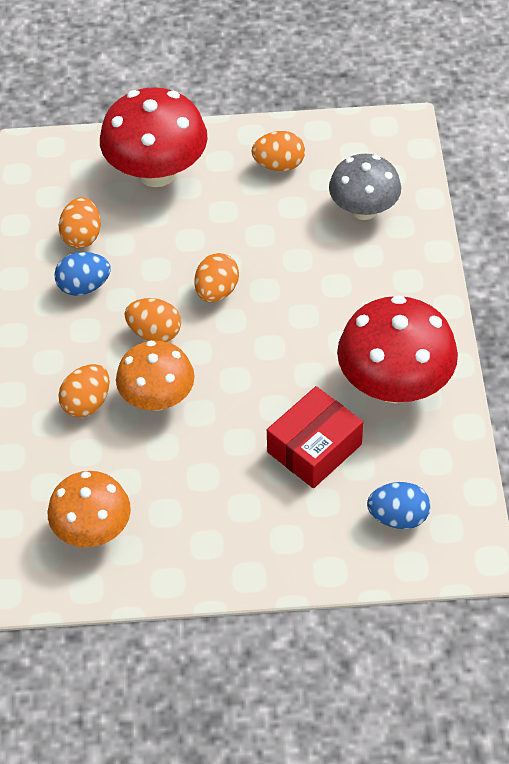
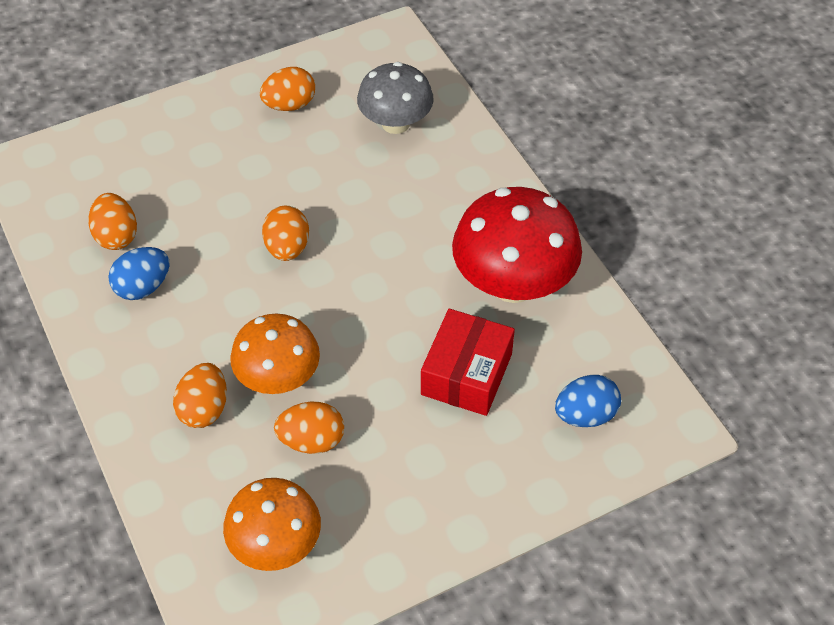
camera: 25 degrees left, 0 degrees up
red mushroom [100,87,207,187] -> none
orange egg [125,298,181,342] -> orange egg moved to [274,402,344,454]

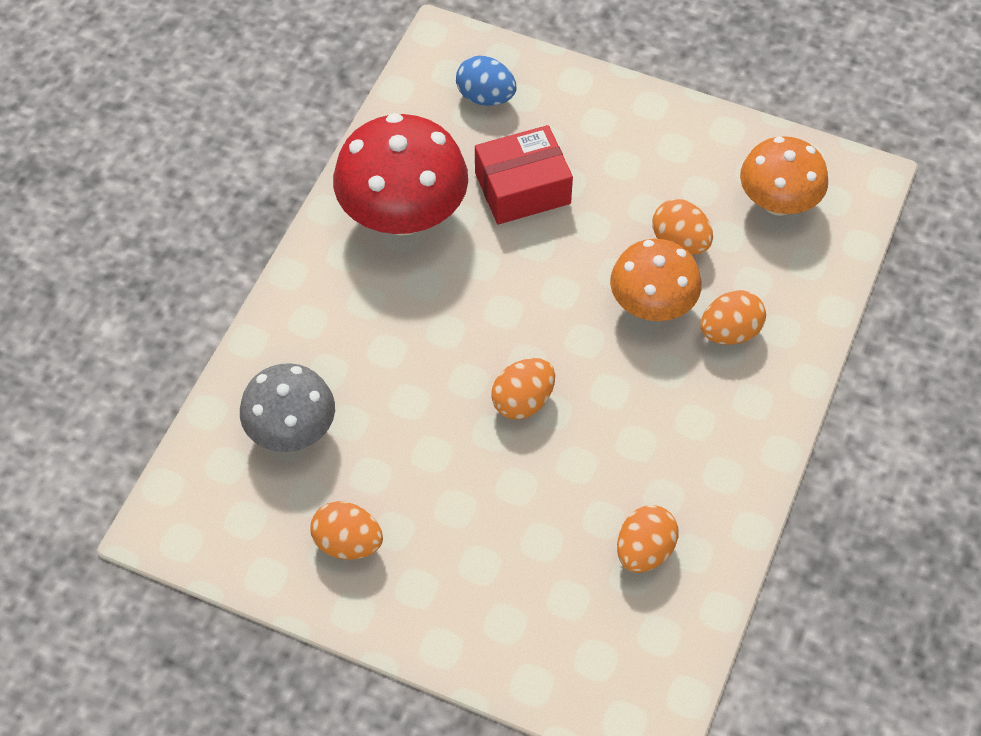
camera: 130 degrees left, 5 degrees up
blue egg [108,247,170,300] -> none

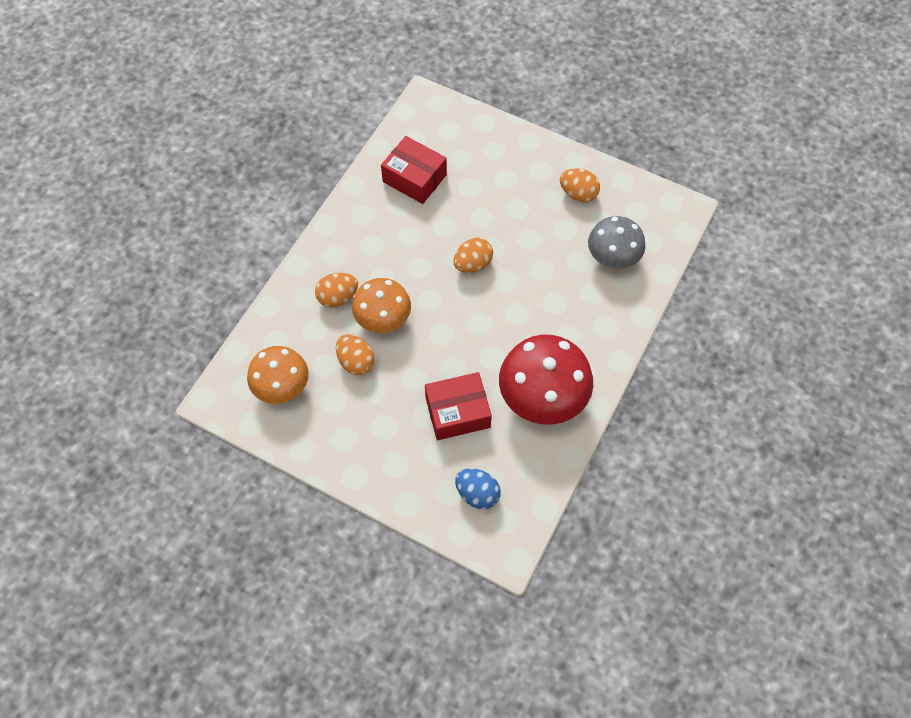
camera: 175 degrees left, 5 degrees up
orange egg [617,505,678,573] -> red box [381,136,447,204]

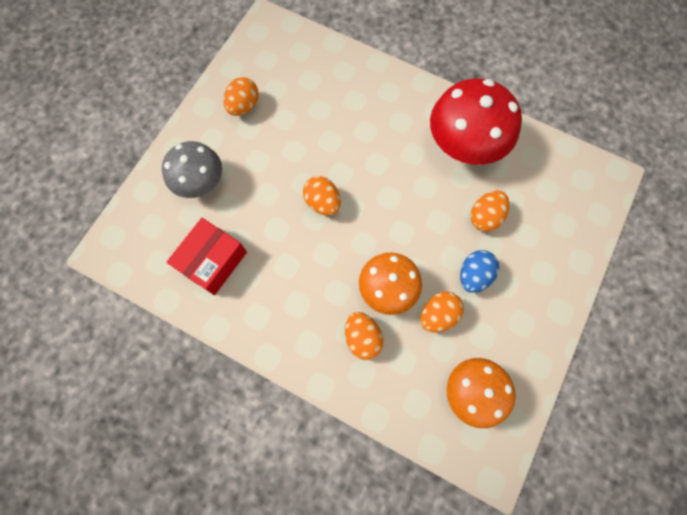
camera: 90 degrees left, 10 degrees up
red box [425,372,492,440] -> orange egg [470,190,509,232]
blue egg [455,468,501,509] -> blue egg moved to [460,250,499,293]
grey mushroom [588,216,645,269] -> grey mushroom moved to [162,141,222,198]

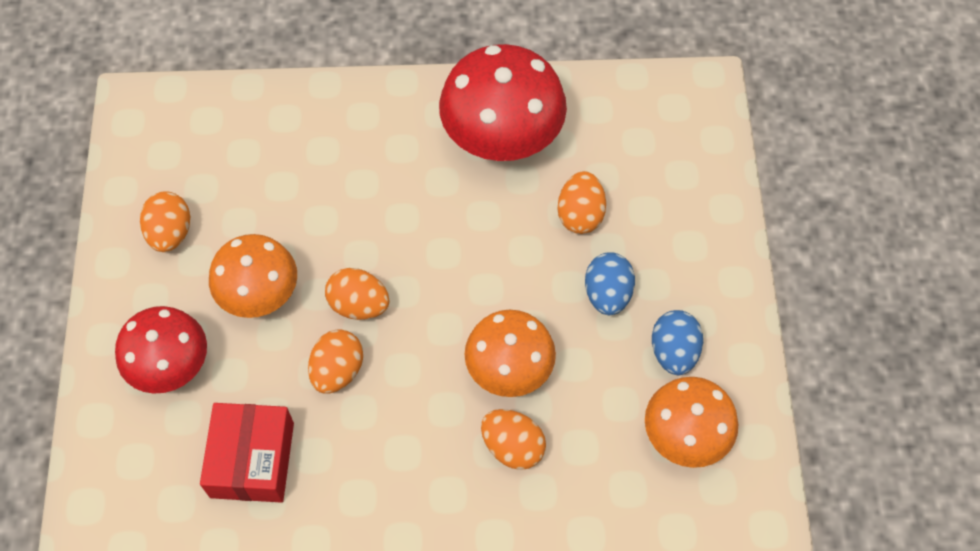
camera: 30 degrees left, 10 degrees down
grey mushroom [162,141,222,198] -> red mushroom [115,306,207,394]
orange egg [420,292,464,333] -> orange egg moved to [308,329,363,394]
none -> orange mushroom [209,234,297,318]
none -> blue egg [652,310,703,375]

